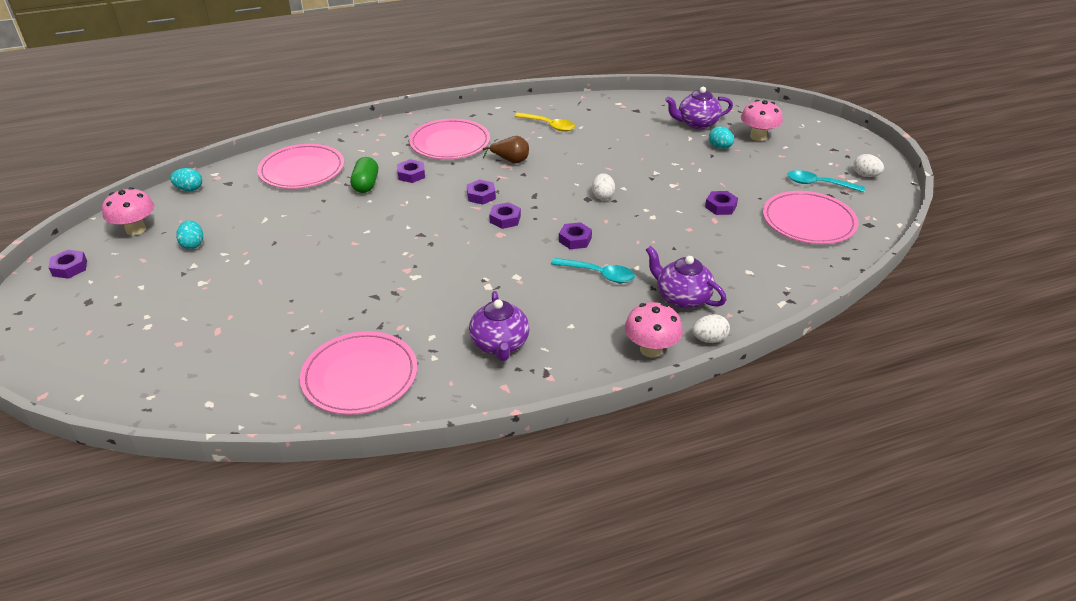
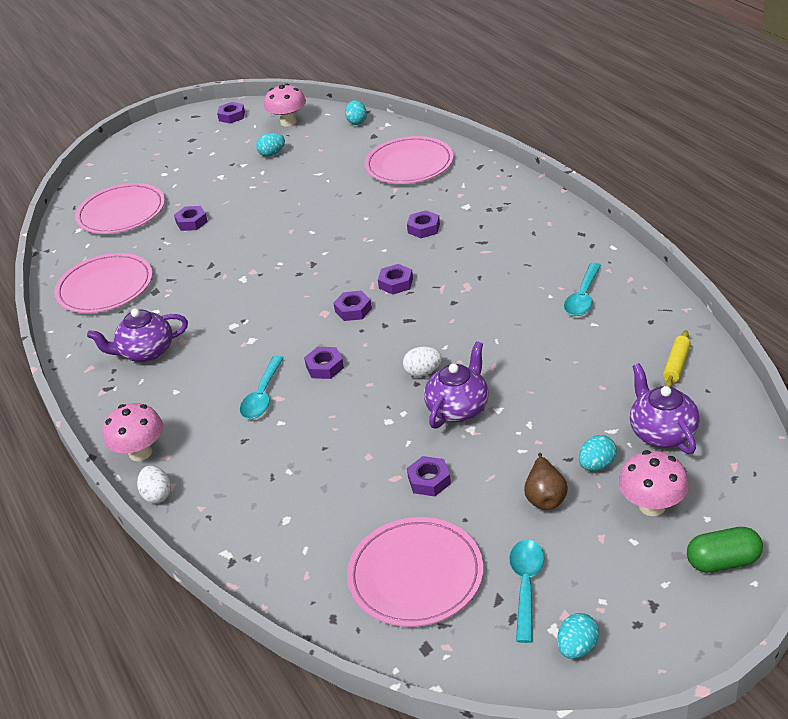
camera: 85 degrees right, 0 degrees up
green capsule [350,157,378,193] -> green capsule moved to [687,527,763,573]
pink plate [409,118,490,160] -> pink plate moved to [75,183,165,234]
brown pear [483,136,529,164] -> brown pear moved to [524,453,568,510]
yellow spoon [514,112,576,132] -> turquoise spoon [564,263,601,316]
purple teapot [646,246,726,309] -> purple teapot moved to [424,341,489,429]
white egg [853,154,884,177] -> turquoise egg [557,613,599,659]
none -> purple nut [174,206,208,231]
none -> yellow rolling pin [663,330,691,387]

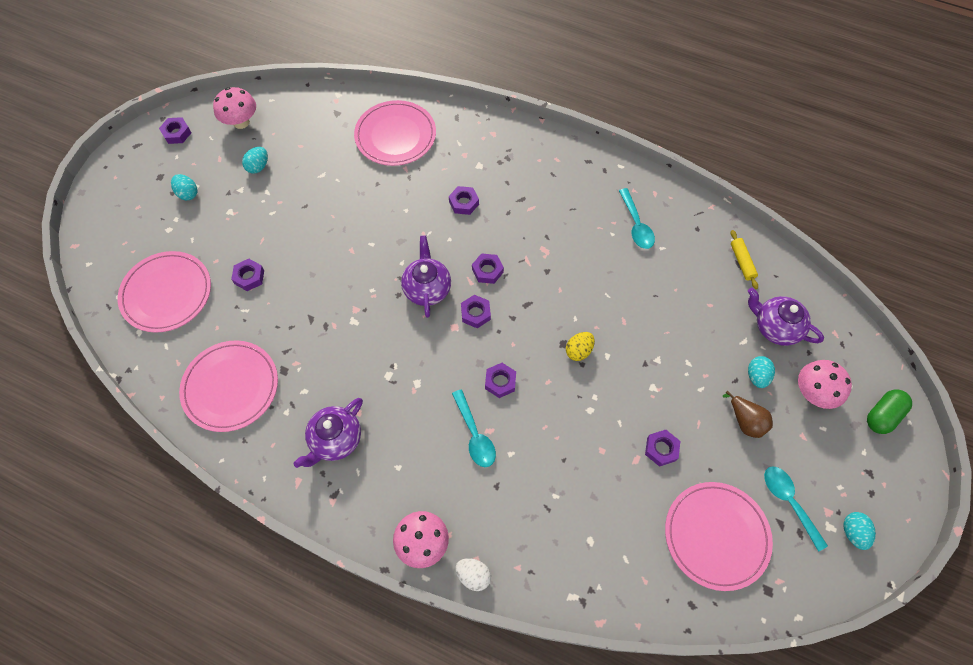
camera: 40 degrees left, 25 degrees up
turquoise egg [345,100,367,125] -> turquoise egg moved to [171,174,198,200]
white egg [403,346,442,377] -> yellow egg [566,332,595,361]
purple teapot [424,341,489,429] -> purple teapot moved to [401,235,451,318]

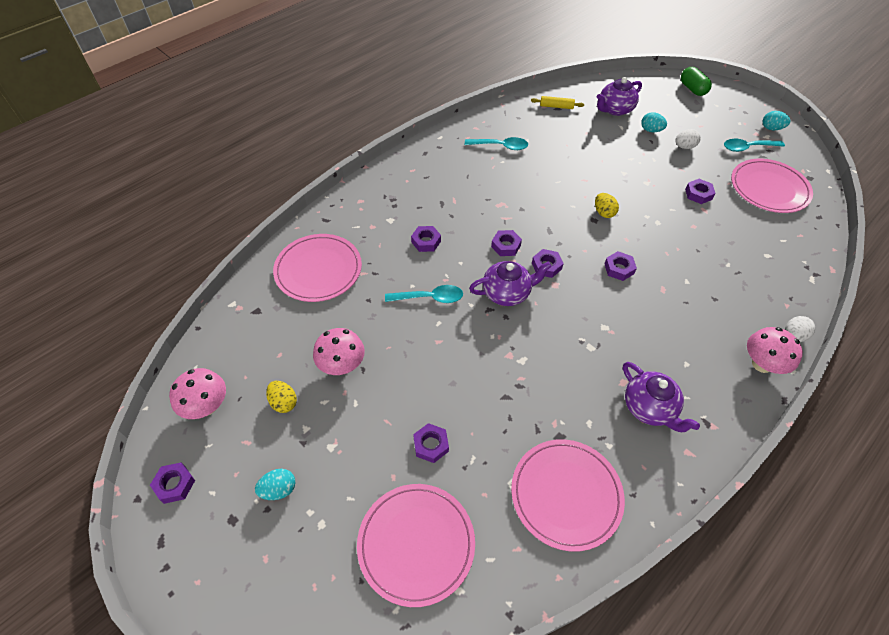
camera: 70 degrees left, 10 degrees down
turquoise egg [242,147,268,174] -> yellow egg [266,381,297,413]
purple teapot [401,235,451,318] -> purple teapot turned 150 degrees clockwise [469,261,552,306]
turquoise spoon [452,390,496,467] -> turquoise spoon moved to [385,285,463,303]
brown pear [723,391,773,438] -> white egg [675,129,701,149]
pink mushroom [798,360,852,409] -> pink mushroom moved to [313,328,365,375]

